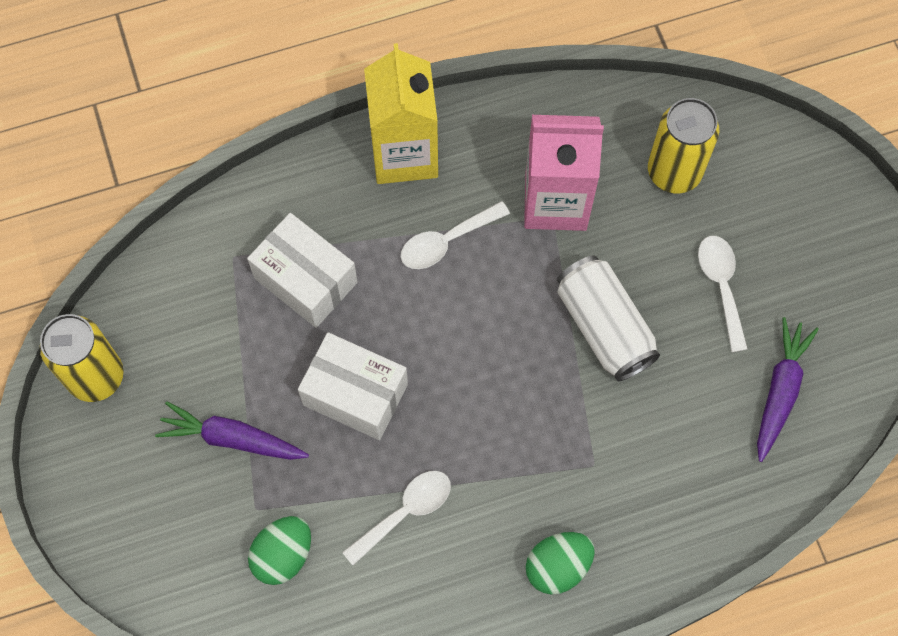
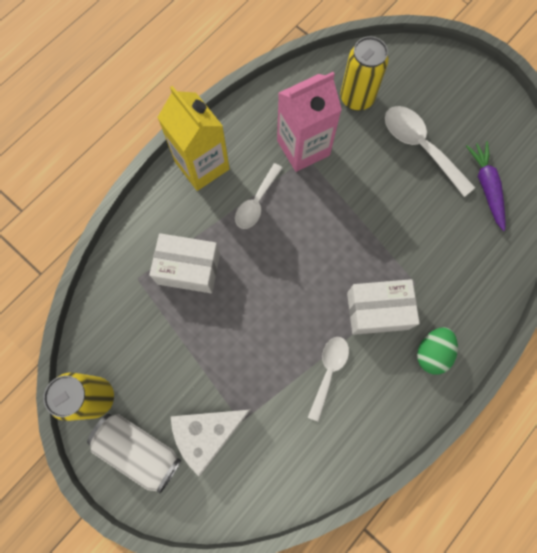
camera: 30 degrees left, 5 degrees up
purple carrot [155,401,309,460] -> none
green egg [248,516,311,585] -> none
white box [298,332,408,440] -> white box moved to [347,279,420,335]
white can [557,255,660,381] -> white can moved to [87,414,181,494]
white spoon [698,236,748,352] -> white spoon [385,106,475,197], size x1.52
none -> white cheese [171,409,251,476]

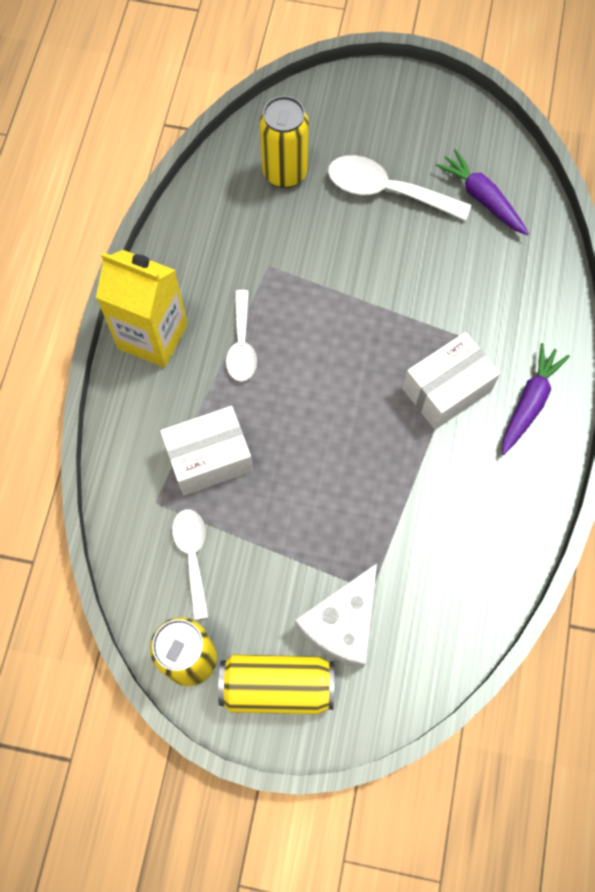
camera: 30 degrees left, 5 degrees down
white can [87,414,181,494] -> yellow can [218,655,334,714]
pink carton [277,72,342,172] -> none
white spoon [308,337,349,422] -> white spoon moved to [172,509,209,620]
green egg [417,327,458,375] -> purple carrot [502,343,570,455]

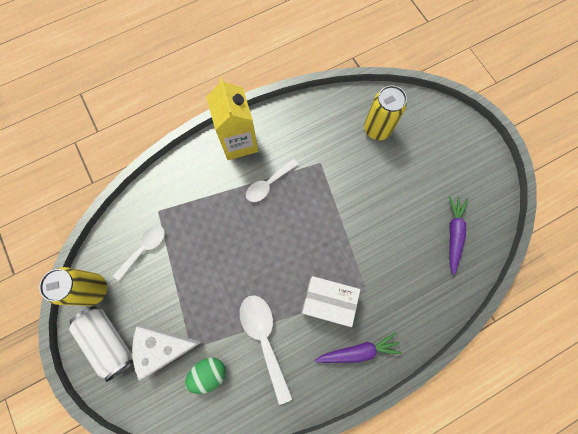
camera: 50 degrees right, 5 degrees up
white box [160,406,253,495] -> none
yellow can [218,655,334,714] -> white can [69,306,133,382]
white spoon [328,155,471,221] -> white spoon moved to [240,295,293,405]
none -> green egg [185,357,226,394]

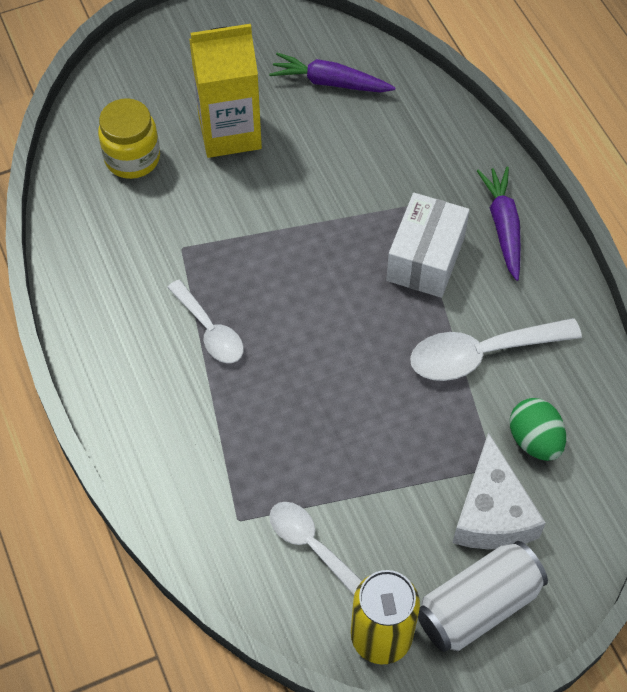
camera: 85 degrees left, 15 degrees down
yellow carton [206,77,258,160] -> yellow carton moved to [189,24,262,158]
yellow can [364,85,407,140] -> yellow jar [98,98,160,179]

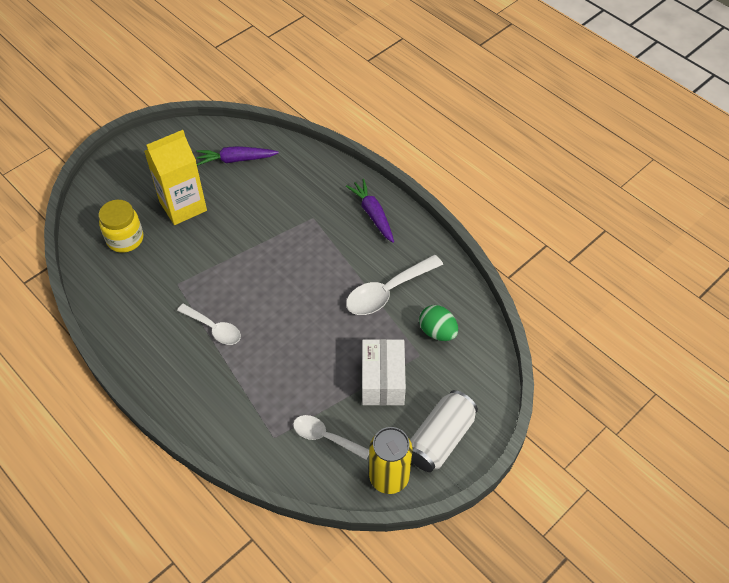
camera: 20 degrees left, 5 degrees down
white box [386,193,470,298] -> white box moved to [362,339,406,406]
white cheese [453,432,546,549] -> none

